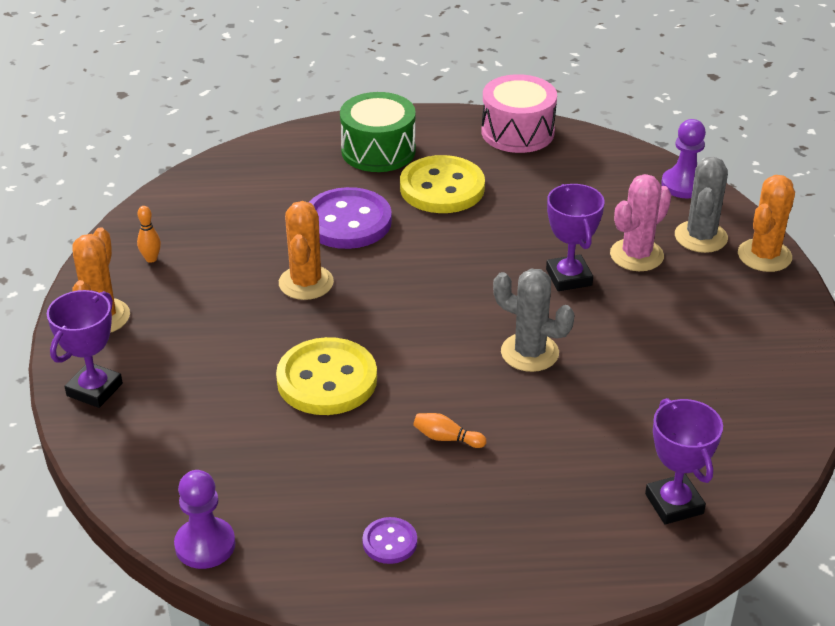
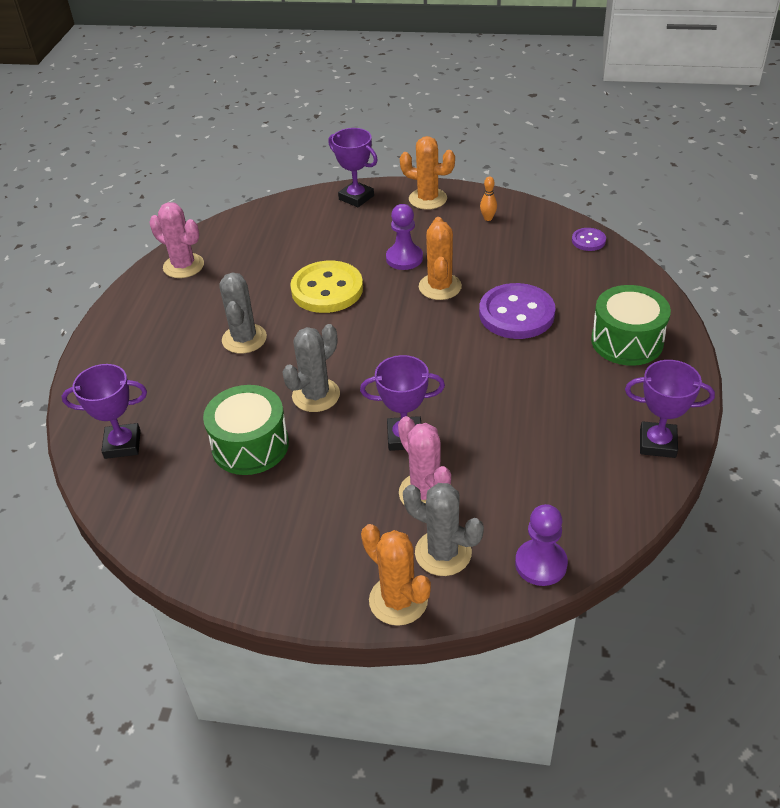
camera: 105 degrees right, 5 degrees up
purple pawn [174,470,235,569] -> purple pawn moved to [386,204,423,270]
orange cactus [279,201,334,300] -> orange cactus turned 75 degrees clockwise [419,217,462,300]
purple button [362,517,417,564] -> purple button moved to [572,228,606,251]
yellow button [400,155,485,213] -> none
orange bowling pin [413,413,487,448] -> grey cactus [219,272,267,354]
pink drum [482,74,557,153] -> purple trophy [625,360,715,458]
none -> pink cactus [150,202,204,278]
none -> green drum [203,385,289,475]

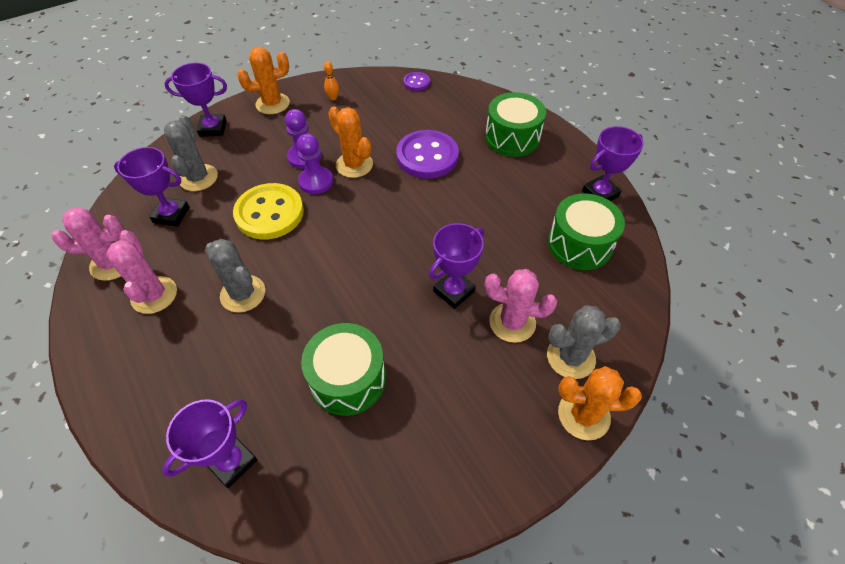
camera: 45 degrees left, 10 degrees up
grey cactus [282,324,340,412] -> grey cactus moved to [164,115,218,191]
purple pawn [515,504,568,586] -> purple pawn moved to [297,133,333,194]
none -> pink cactus [106,230,177,314]
none -> purple trophy [114,147,189,227]
none -> green drum [548,193,625,270]

